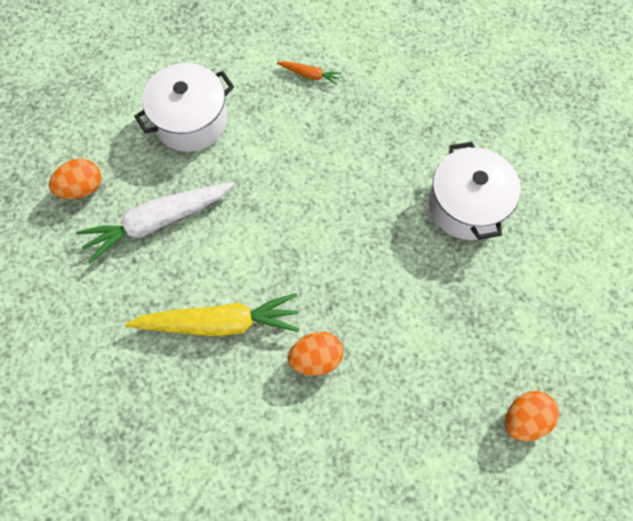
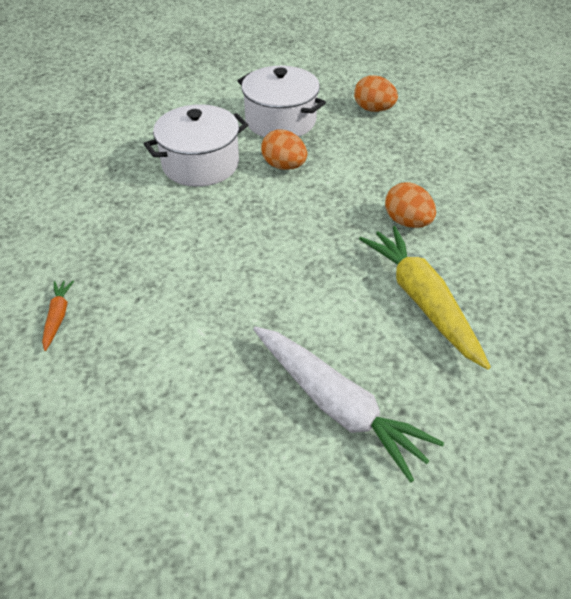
camera: 110 degrees left, 20 degrees down
orange egg [49,159,101,199] -> orange egg moved to [261,130,307,170]
white pot [134,63,234,152] -> white pot moved to [238,66,326,137]

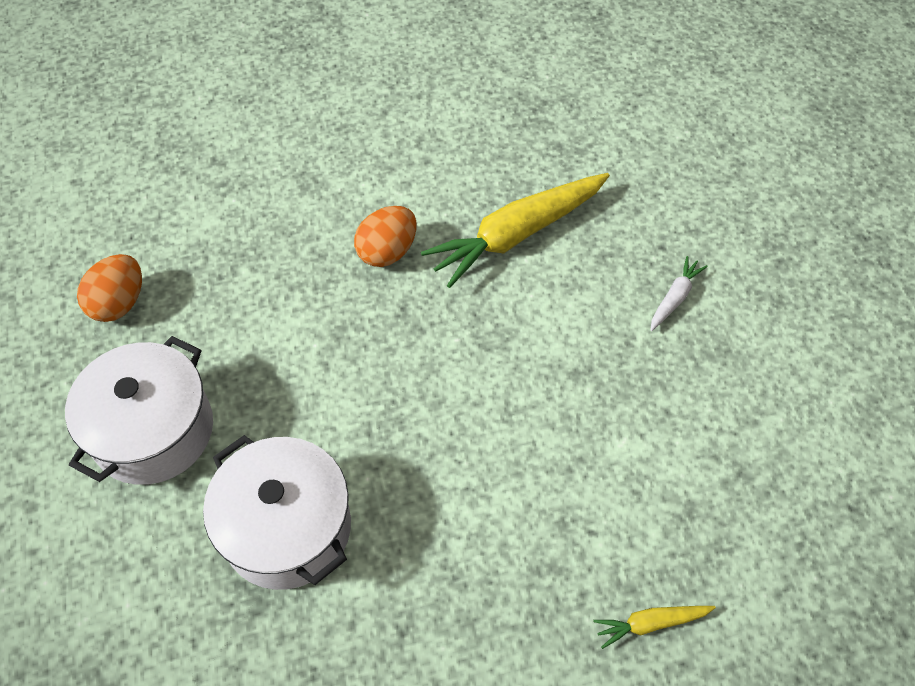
camera: 100 degrees left, 10 degrees up
orange carrot [42,281,74,351] -> yellow carrot [594,606,716,649]
white carrot [253,326,444,482] -> white carrot [650,256,708,331], size x0.45
orange egg [261,130,307,170] -> none

